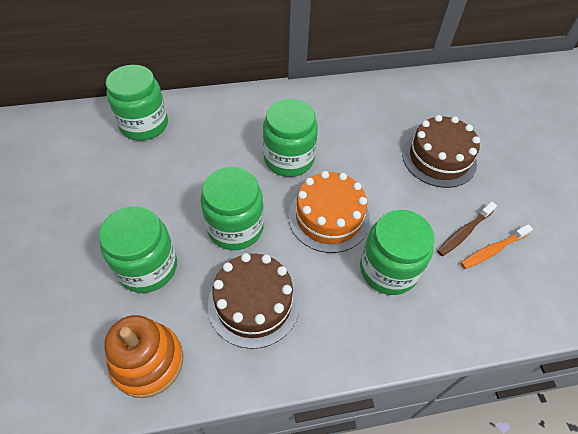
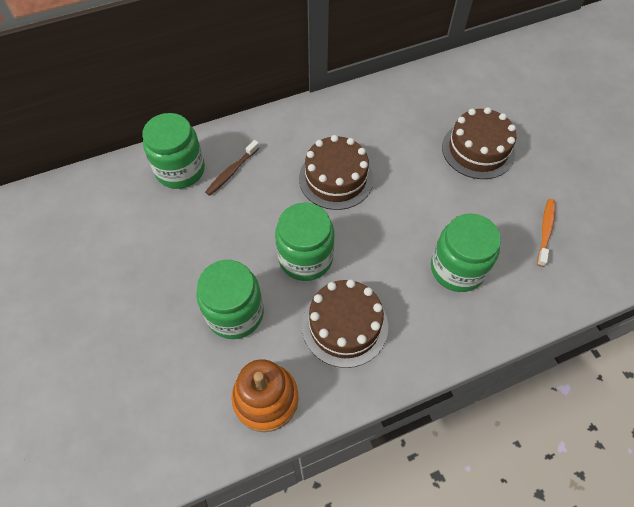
camera: 10 degrees left, 5 degrees up
green jar [263,99,318,177] -> brown cake [299,135,373,210]
orange cake [288,171,370,253] -> none
brown toothbrush [437,202,497,256] -> brown toothbrush moved to [205,140,259,196]
orange toothbrush [460,224,533,269] -> orange toothbrush turned 150 degrees clockwise [537,199,555,267]

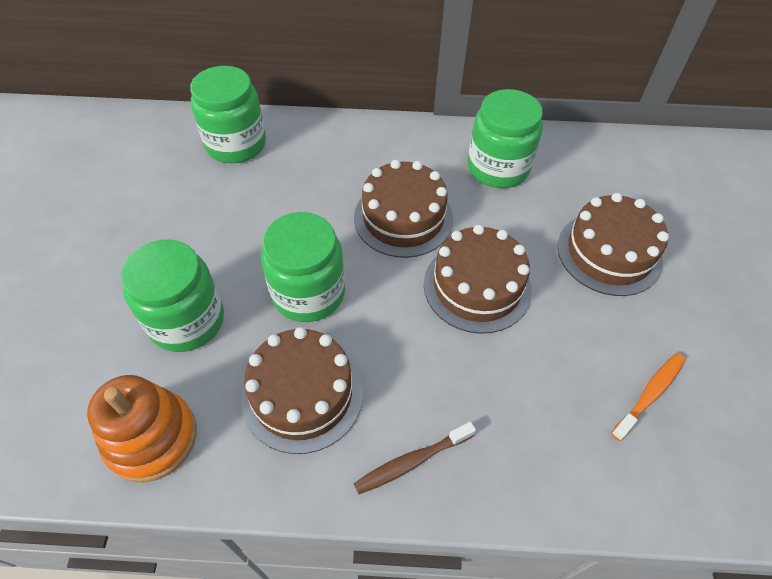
camera: 25 degrees right, 5 degrees down
brown toothbrush [205,140,259,196] -> brown toothbrush moved to [354,422,476,494]
green jar [431,213,501,292] -> green jar moved to [468,89,543,188]
none -> brown cake [424,225,532,334]

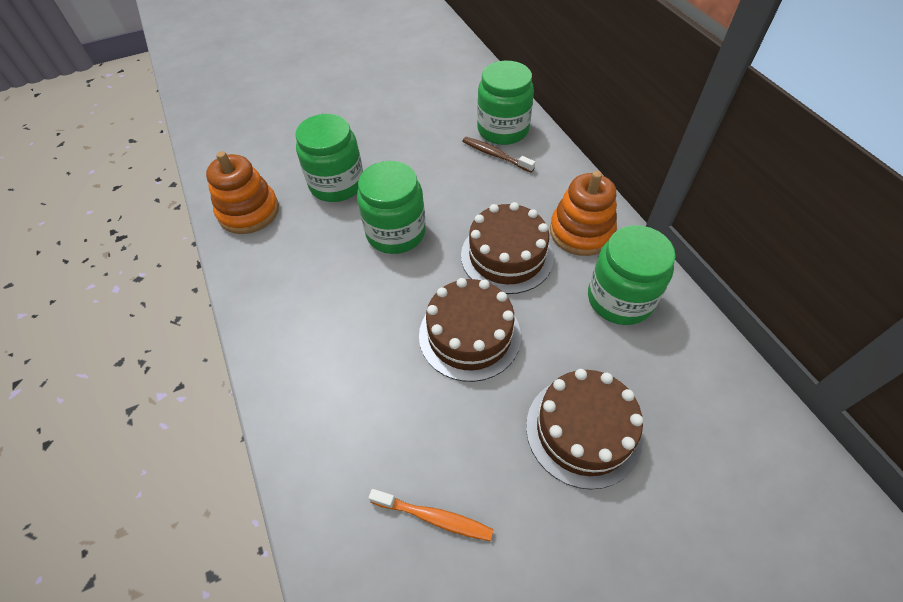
camera: 65 degrees right, 0 degrees up
brown cake [241,327,363,454] -> none
brown toothbrush [354,422,476,494] -> brown toothbrush moved to [462,137,535,173]
none -> orange stacking toy [550,171,617,256]

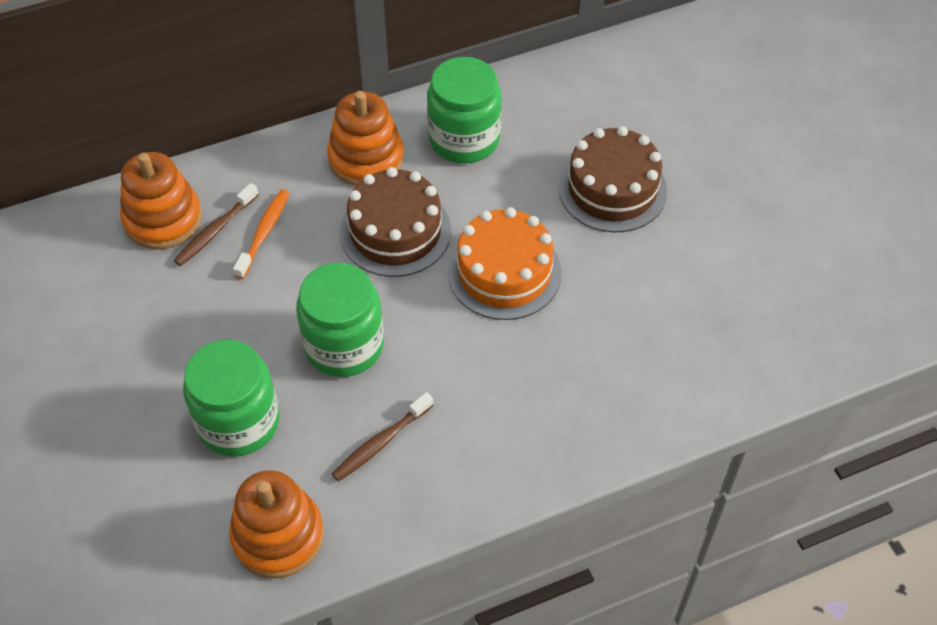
camera: 90 degrees left, 0 degrees up
orange toothbrush [368,489,493,541] -> orange toothbrush moved to [233,189,289,279]
brown cake [419,278,521,382] -> orange cake [448,207,562,320]
green jar [477,61,534,145] -> orange stacking toy [120,152,202,250]
none -> brown toothbrush [332,392,433,482]

